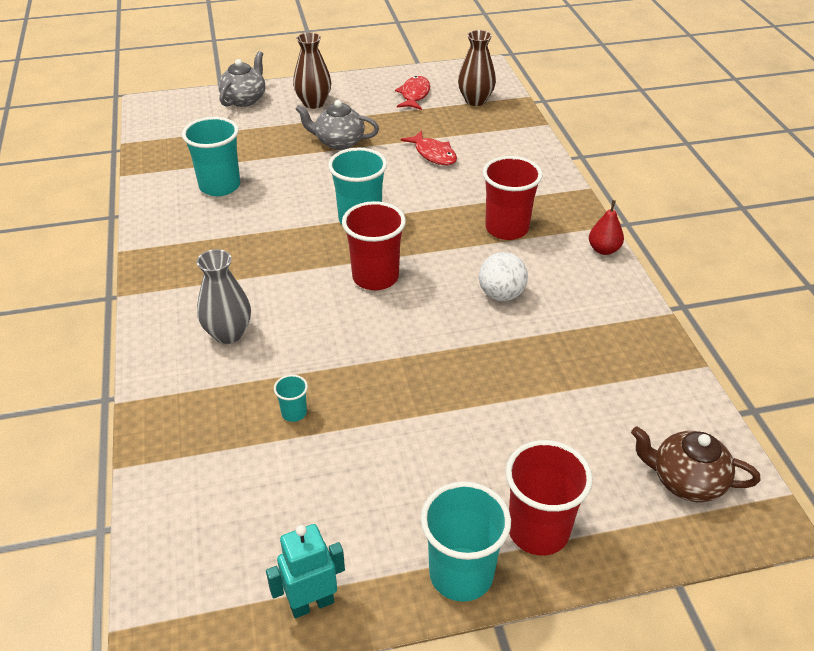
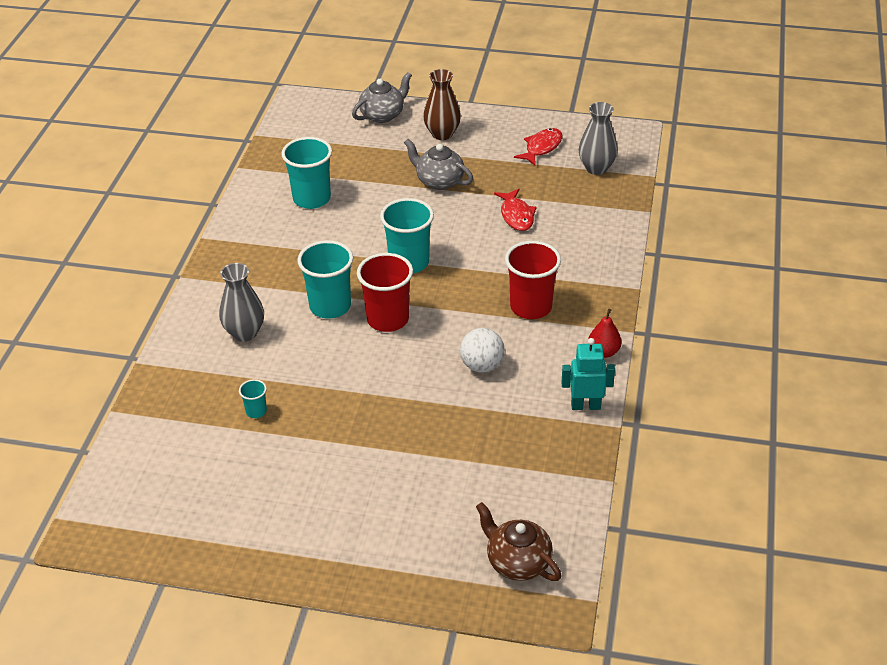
camera: 25 degrees right, 0 degrees up
turquoise robot [266,524,345,618] -> turquoise robot moved to [561,338,615,410]
turquoise cup [421,482,511,602] -> turquoise cup moved to [297,240,353,319]
brown vase [458,30,496,106] -> grey vase [579,102,618,175]
red cup [506,440,593,556] -> none

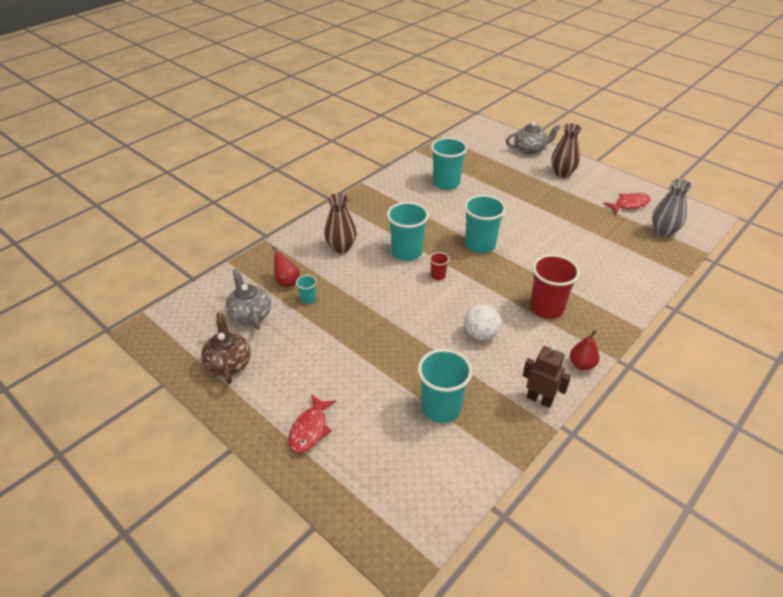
camera: 30 degrees right, 0 degrees up
grey vase [219,263,264,342] -> brown vase [324,193,357,253]
red cup [357,253,413,332] -> red cup [429,252,449,280], size x0.47
grey teapot [404,139,473,190] -> grey teapot moved to [225,269,271,330]
brown teapot [476,502,562,581] -> brown teapot moved to [201,312,251,384]
red fish [494,189,537,231] -> red fish moved to [288,394,336,453]
turquoise robot [561,338,615,410] -> brown robot [523,344,571,408]
none -> red pear [272,246,299,287]
none -> turquoise cup [418,349,472,423]

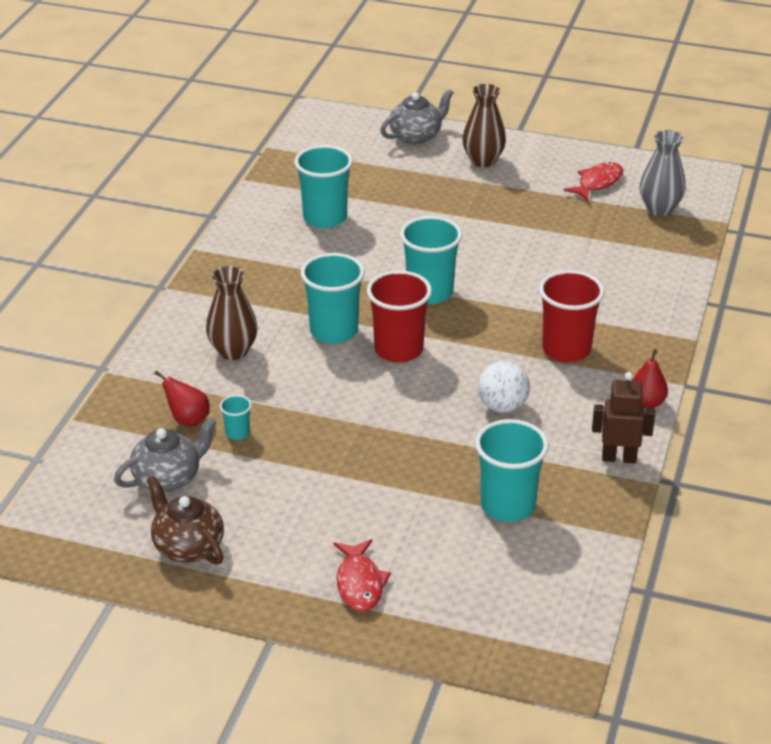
camera: 25 degrees left, 5 degrees down
grey teapot [225,269,271,330] -> grey teapot turned 105 degrees clockwise [114,417,217,492]
red cup [429,252,449,280] -> red cup [367,270,432,363], size x2.15

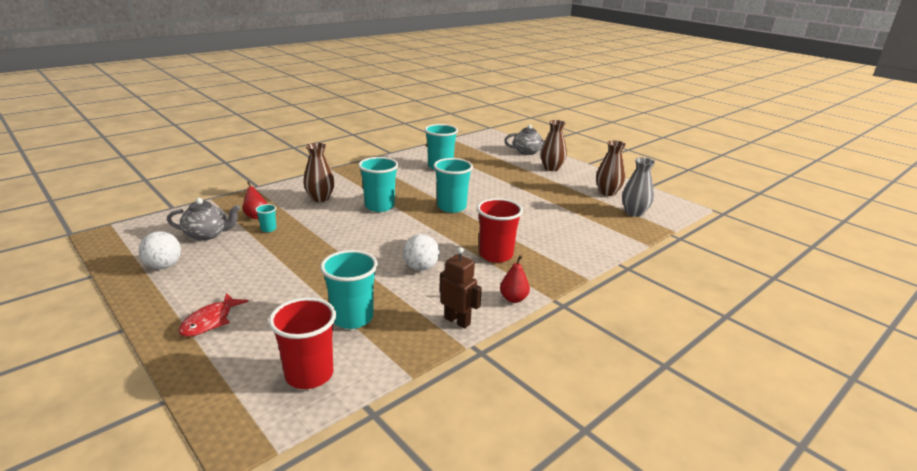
camera: 30 degrees right, 10 degrees down
brown teapot [147,476,224,565] -> white ball [138,231,181,269]
red cup [367,270,432,363] -> red cup moved to [269,297,336,389]
red fish [564,162,623,201] -> brown vase [596,140,626,196]

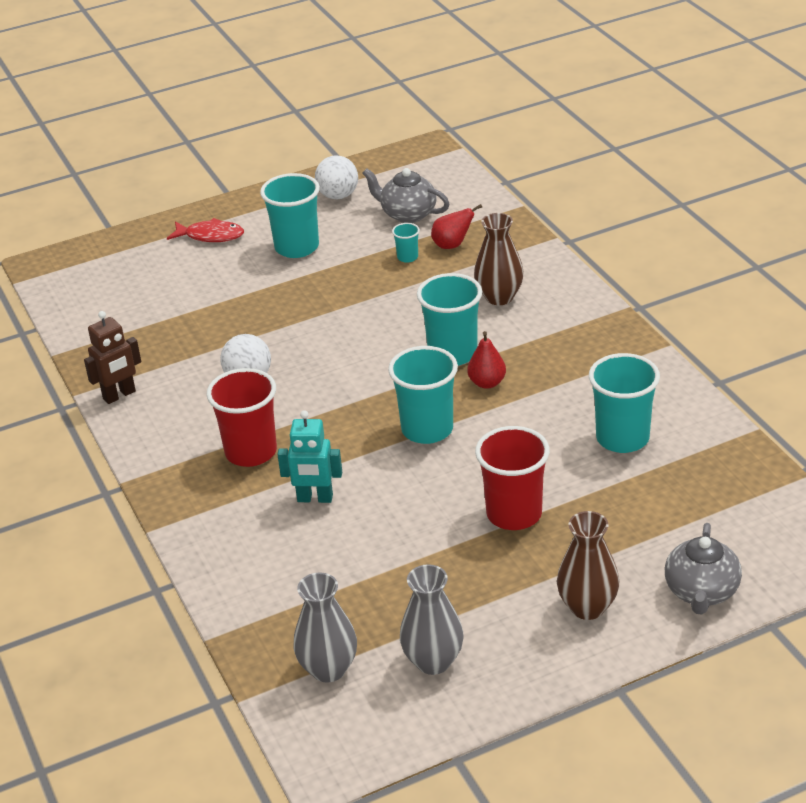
camera: 110 degrees right, 10 degrees up
grey teapot [167,198,241,241] -> grey teapot turned 105 degrees clockwise [362,168,450,223]
red fish [179,293,248,337] -> red fish turned 150 degrees clockwise [167,218,244,242]
red cup [269,297,336,389] -> red cup moved to [475,426,550,530]
turquoise cup [320,250,378,329] -> turquoise cup moved to [260,173,320,258]
red pear [500,255,530,303] -> red pear moved to [467,331,506,389]
brown vase [596,140,626,196] -> grey vase [400,564,464,675]
none -> turquoise robot [277,410,342,503]

